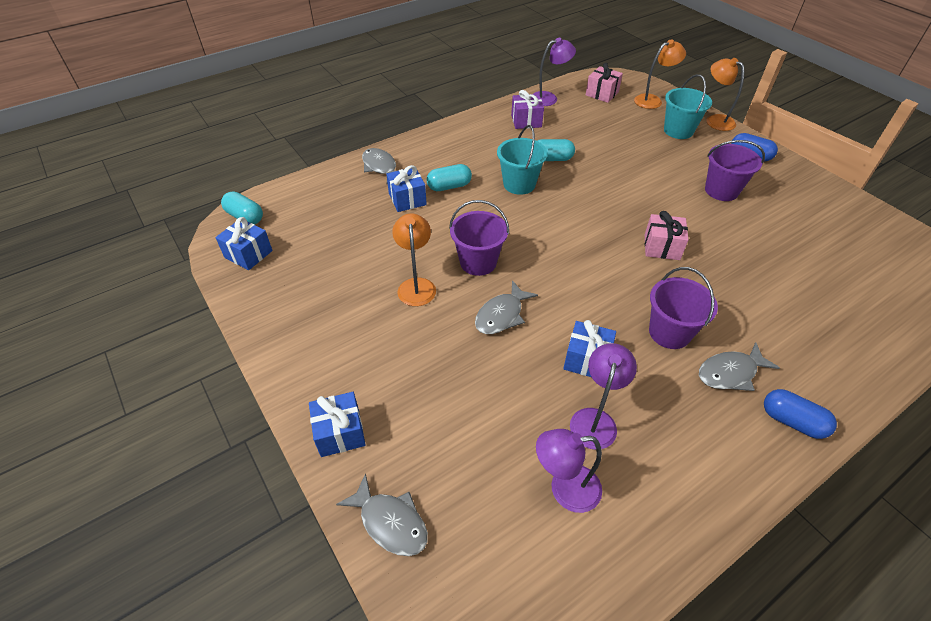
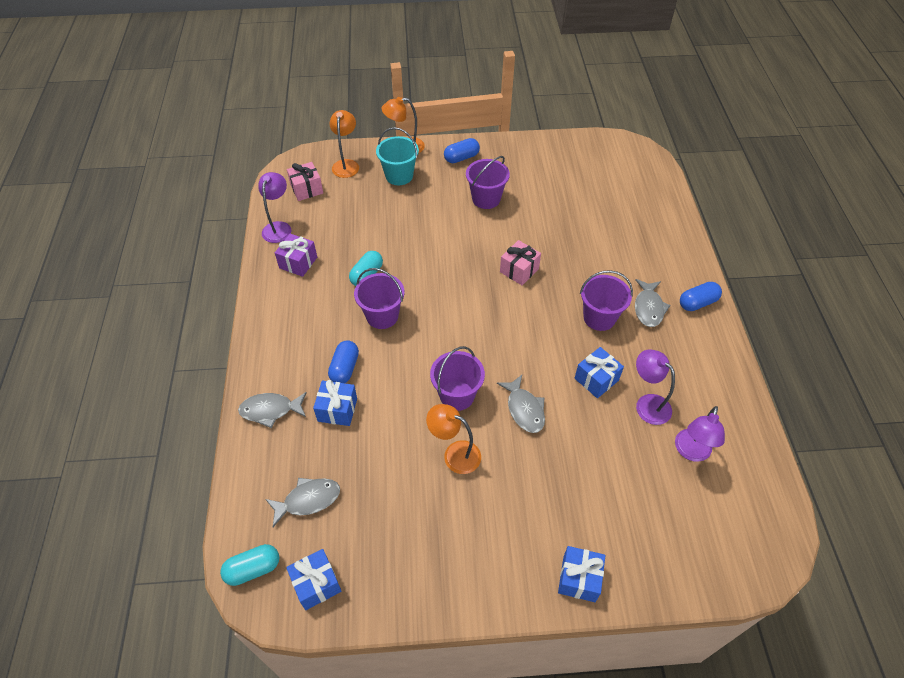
camera: 60 degrees left, 5 degrees up
grey fish [336,473,428,556] -> grey fish moved to [265,478,340,527]
turquoise capsule [427,164,472,191] -> blue capsule [328,340,359,383]
turquoise bucket [497,125,548,195] -> purple bucket [354,268,404,329]

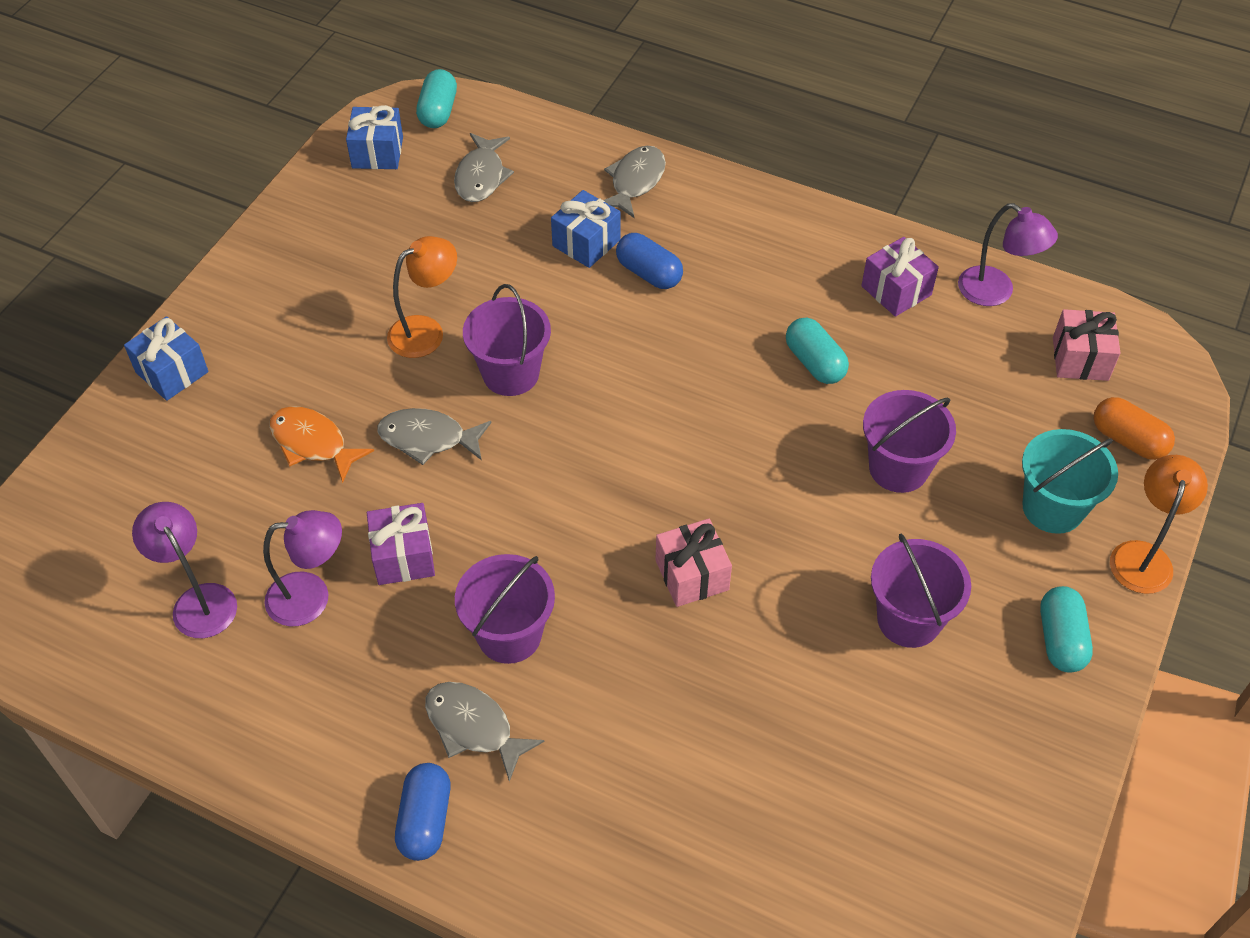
camera: 120 degrees right, 0 degrees up
orange lamp [330,110,359,178] -> orange capsule [1094,397,1175,460]
purple bucket [354,268,404,329] -> purple bucket moved to [863,390,956,493]
blue capsule [444,138,480,163] -> turquoise capsule [1040,586,1093,672]
blue gift [575,347,624,398] -> purple gift [367,503,435,585]
none -> orange fish [269,406,374,483]

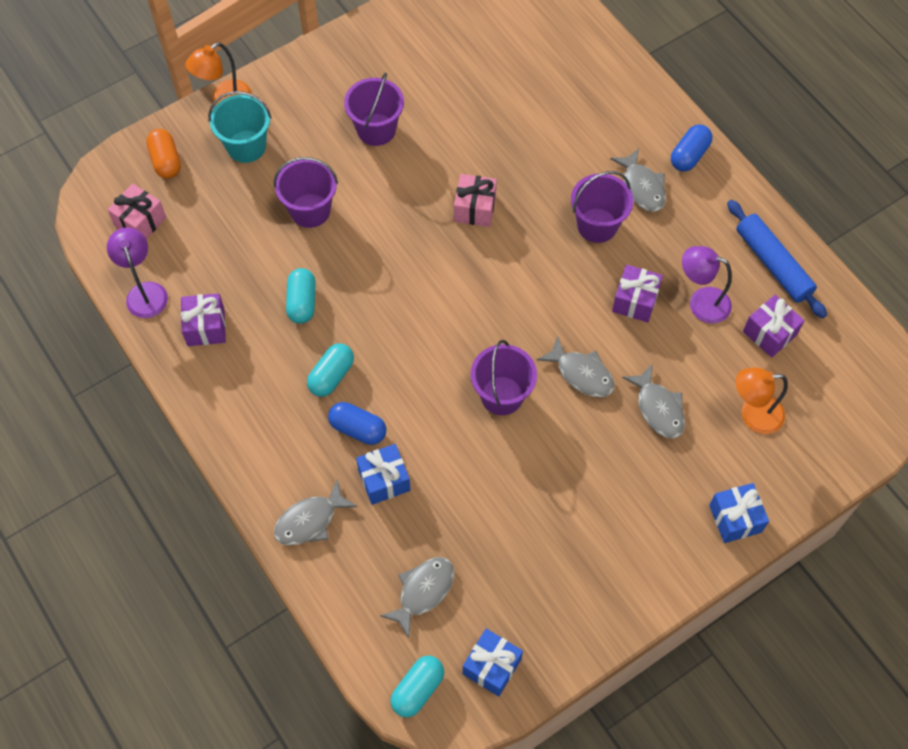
camera: 150 degrees left, 10 degrees up
purple lamp [132,502,237,638] -> purple gift [743,295,805,357]
orange fish [269,406,374,483] -> grey fish [622,364,685,439]
orange lamp [387,236,457,358] -> orange lamp moved to [736,368,788,434]
blue capsule [616,233,683,289] -> blue capsule turned 45 degrees counterclockwise [328,402,386,445]
turquoise capsule [1040,586,1093,672] -> turquoise capsule moved to [307,343,354,397]
none -> blue rolling pin [727,200,827,318]

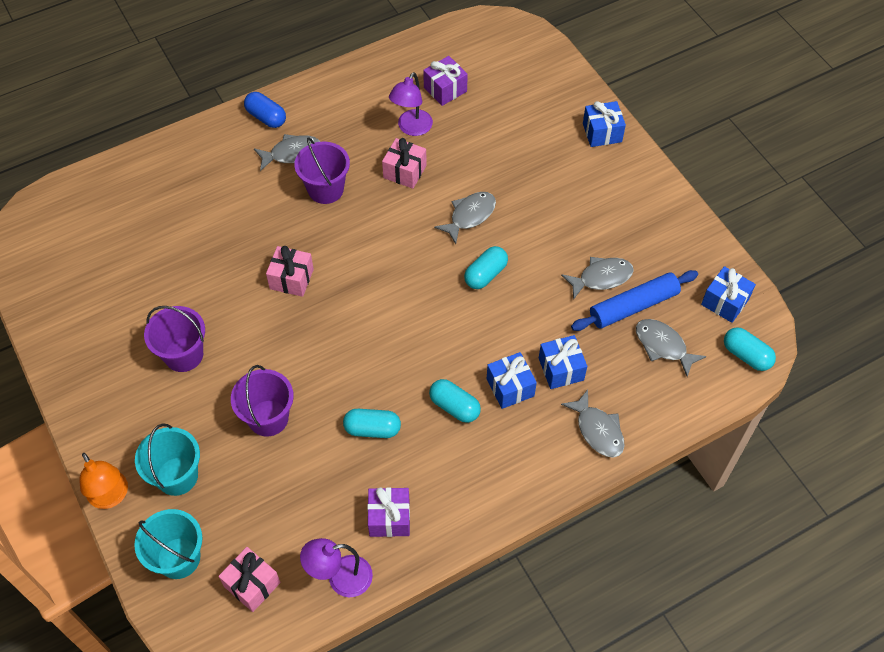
camera: 85 degrees left, 5 degrees down
orange capsule [146,129,181,179] -> turquoise bucket [134,509,202,579]
blue capsule [328,402,386,445] -> blue gift [487,352,537,409]
purple bucket [471,340,537,415] -> turquoise capsule [464,246,508,289]
purple gift [612,265,663,323] -> pink gift [382,138,427,189]
grey fish [622,364,685,439] -> grey fish moved to [561,257,634,300]
blue rolling pin [727,200,827,318] -> blue rolling pin moved to [571,270,698,331]
orange lamp [736,368,788,434] -> none

